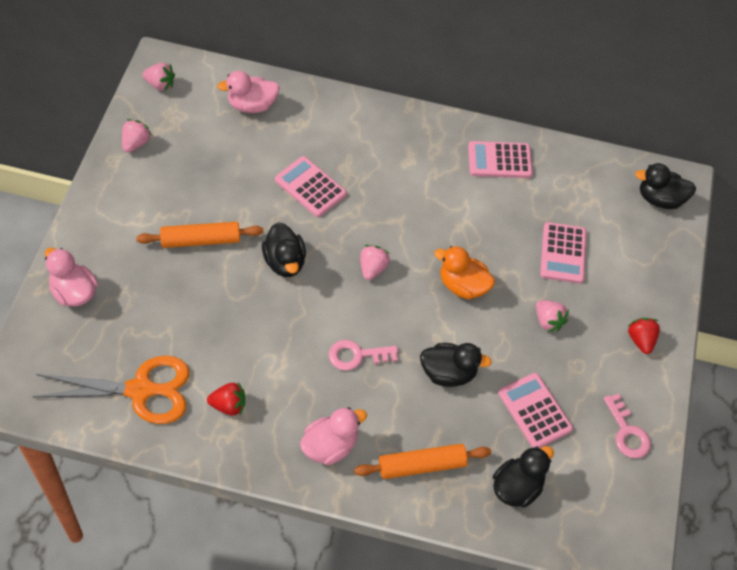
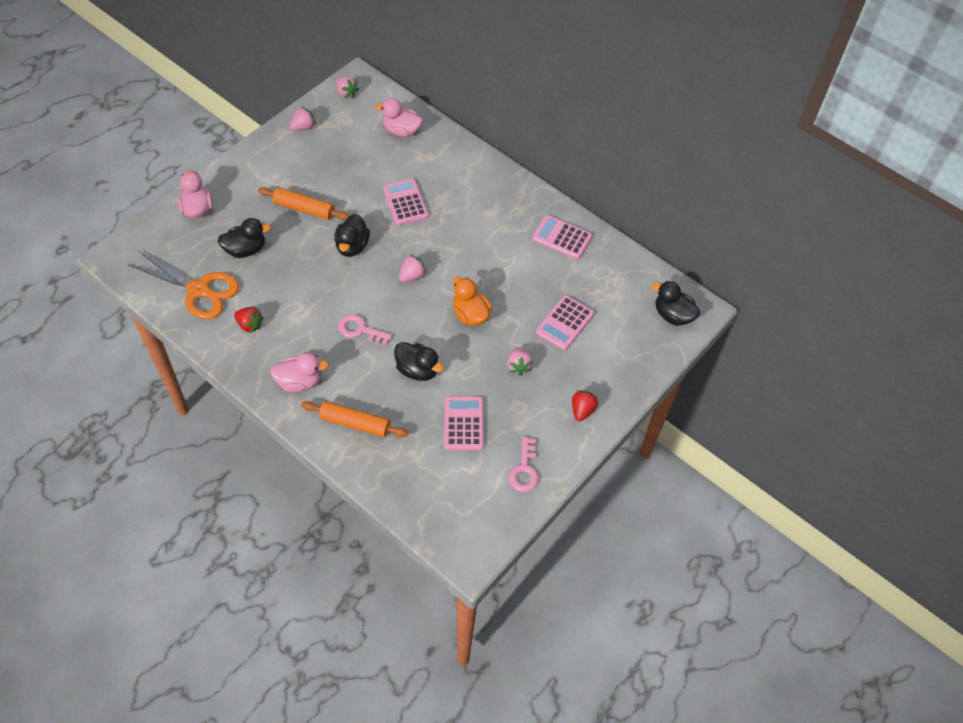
camera: 30 degrees right, 0 degrees up
black duck [493,446,554,508] -> black duck moved to [218,218,271,258]

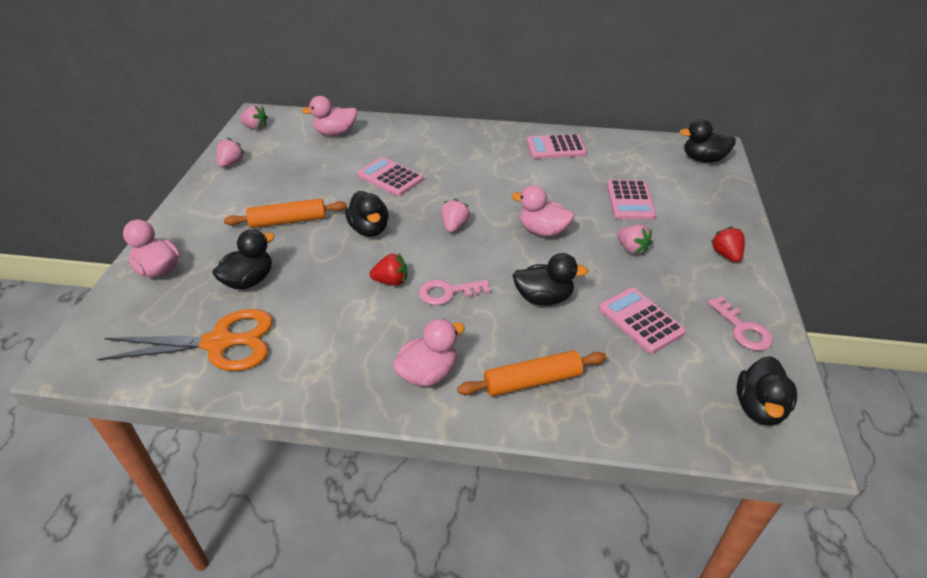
camera: 30 degrees left, 15 degrees down
red strawberry [234,307,264,333] -> red strawberry moved to [370,253,407,285]
orange duck [453,277,492,326] -> pink duck [512,185,574,237]
none -> black duck [737,356,797,426]

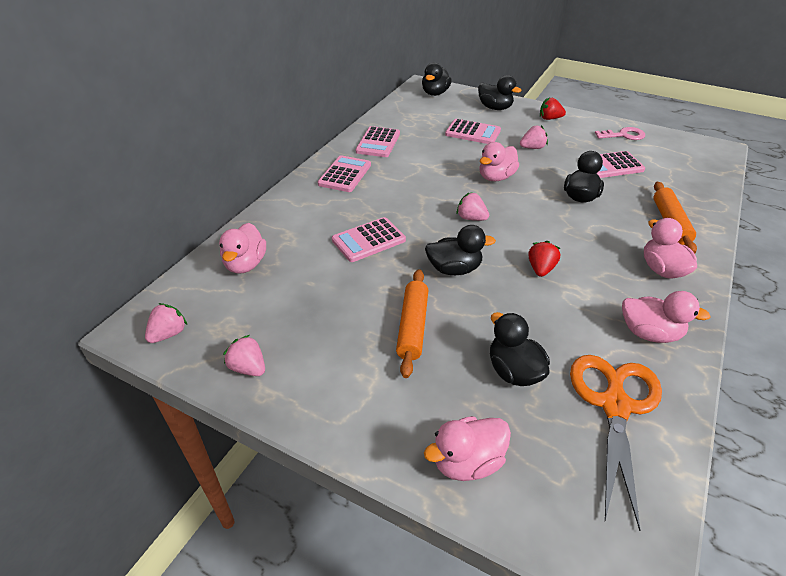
camera: 70 degrees left, 0 degrees up
pink key [419,280,490,305] -> none
black duck [737,356,797,426] -> black duck moved to [478,75,521,110]
none -> pink calculator [318,155,371,192]
none -> pink duck [622,291,711,343]

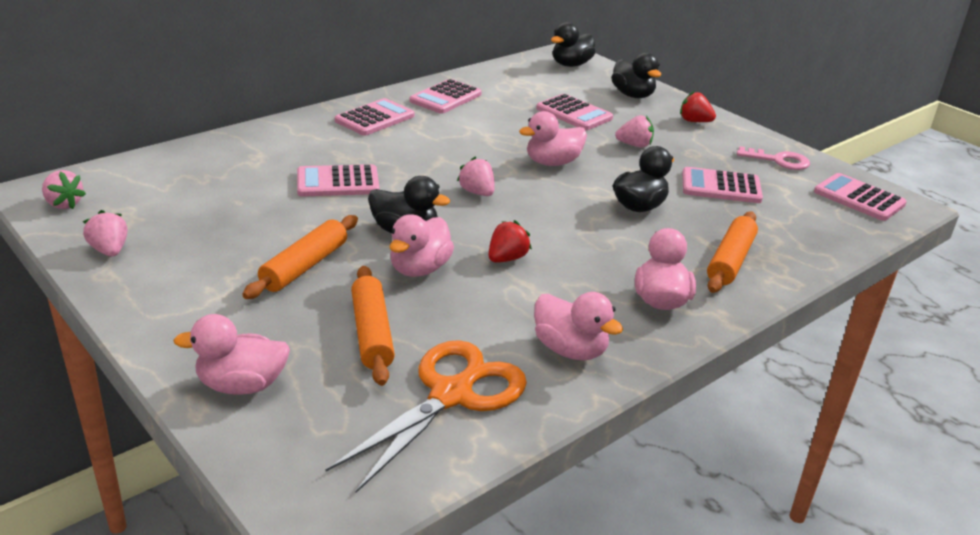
camera: 20 degrees right, 10 degrees down
pink strawberry [145,303,187,343] -> pink strawberry turned 75 degrees clockwise [42,170,86,209]
pink duck [219,223,266,274] -> pink duck moved to [389,214,454,277]
black duck [490,312,550,386] -> orange rolling pin [351,266,395,386]
none -> pink calculator [814,173,907,221]

